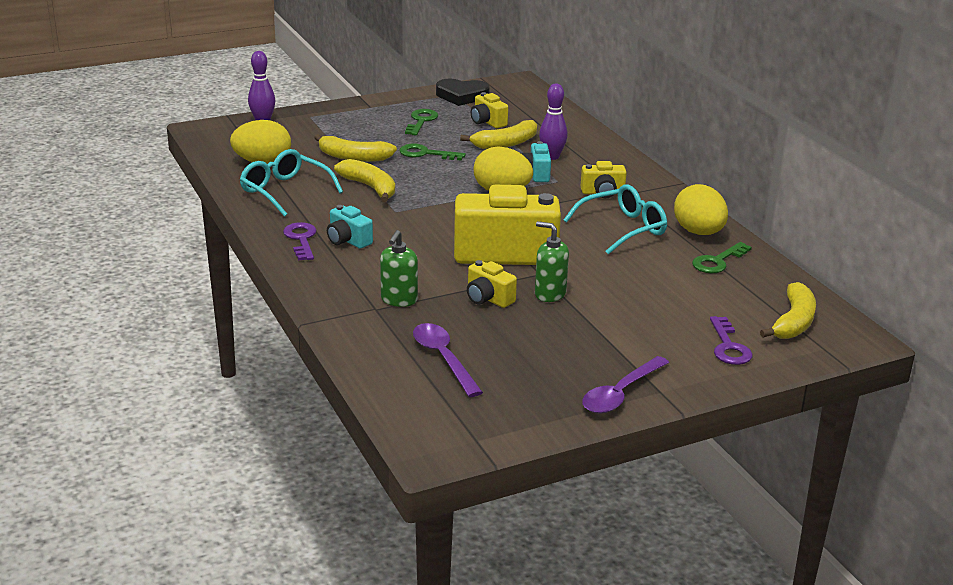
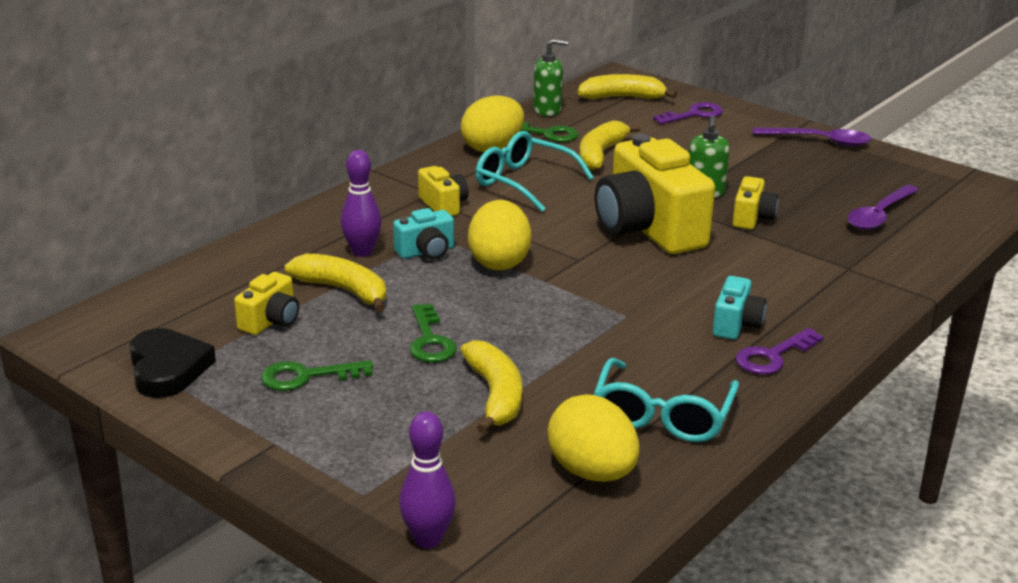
camera: 115 degrees left, 0 degrees up
yellow banana [334,159,395,202] -> yellow banana moved to [579,120,641,170]
green soap dispenser [380,230,418,307] -> green soap dispenser moved to [533,39,568,116]

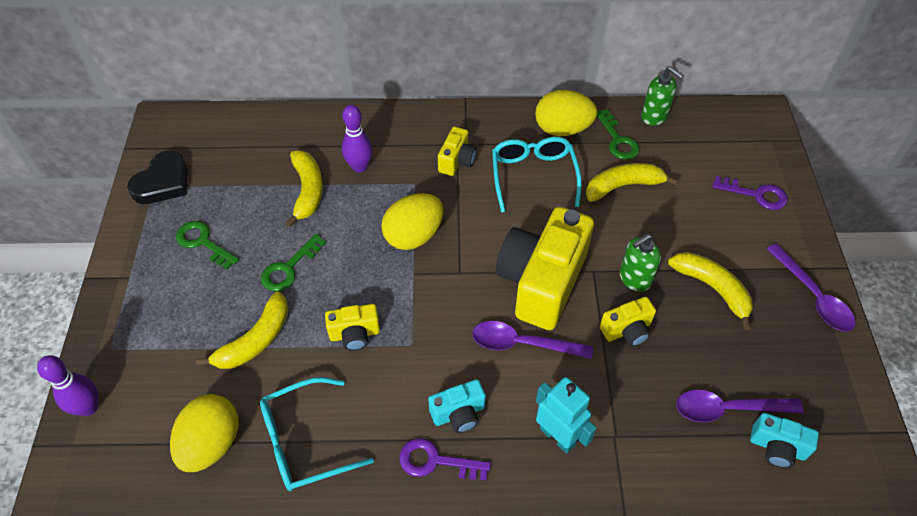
camera: 50 degrees right, 25 degrees up
yellow camera [234,272,299,335] -> yellow camera moved to [325,304,380,351]
turquoise camera [393,208,454,259] -> turquoise camera moved to [750,413,819,468]
yellow banana [578,74,677,99] -> yellow banana moved to [668,252,753,330]
none -> purple spoon [472,321,593,359]
none -> turquoise robot [536,377,597,453]

